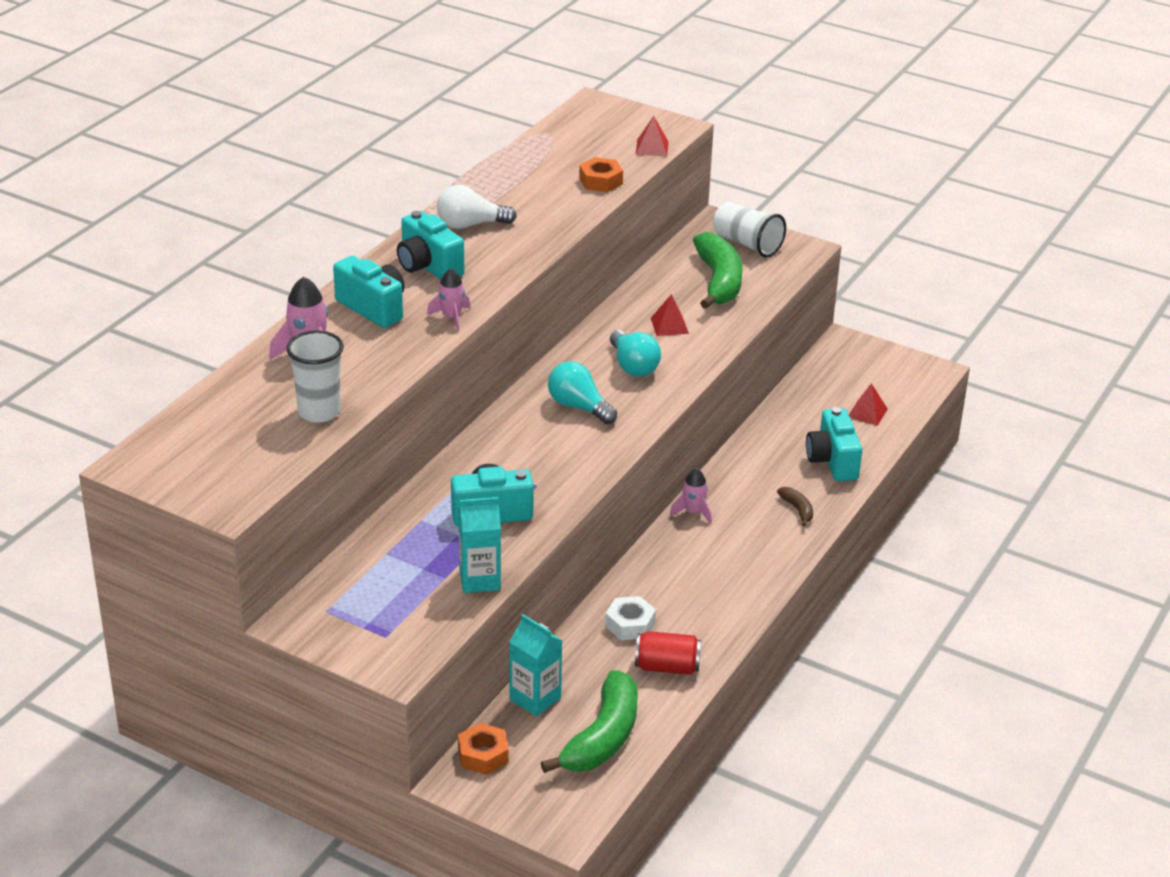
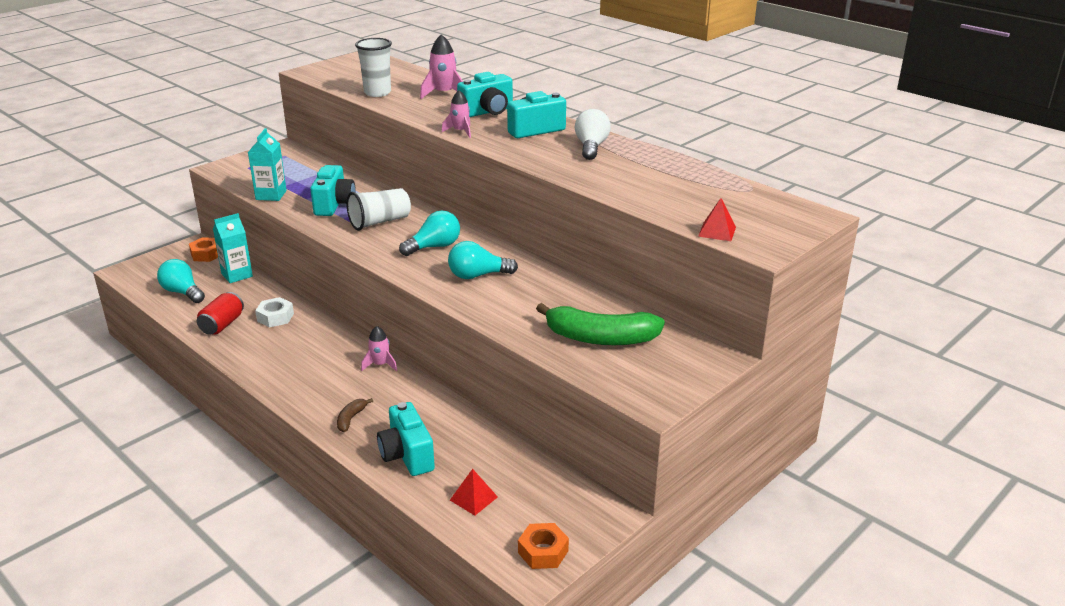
camera: 105 degrees right, 5 degrees down
green banana [541,670,638,773] -> turquoise light bulb [157,259,205,303]
orange nut [579,157,623,192] -> orange nut moved to [518,523,569,569]
red pyramid [651,294,689,336] -> none
white cup [713,202,786,258] -> white cup moved to [346,188,411,231]
brown banana [777,487,813,526] -> brown banana turned 120 degrees clockwise [337,398,373,432]
turquoise camera [806,407,862,481] -> turquoise camera turned 120 degrees counterclockwise [377,402,435,476]

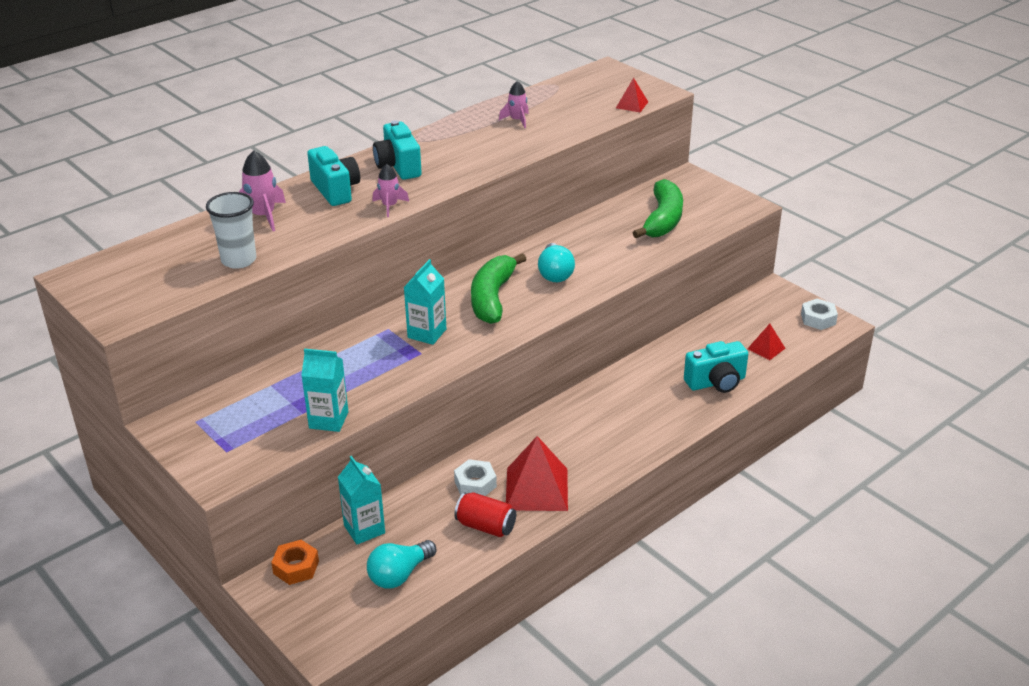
camera: 85 degrees left, 5 degrees up
turquoise camera [310,165,356,216] -> none
brown banana [337,398,373,432] -> none
white cup [346,188,411,231] -> turquoise carton [404,259,446,345]
pink rocket [361,326,397,371] -> pink rocket moved to [499,81,529,128]
turquoise light bulb [399,210,460,256] -> green banana [471,253,526,324]
orange nut [518,523,569,569] -> white nut [801,299,838,330]
white light bulb [575,109,611,160] -> none
none -> red pyramid [506,436,568,511]

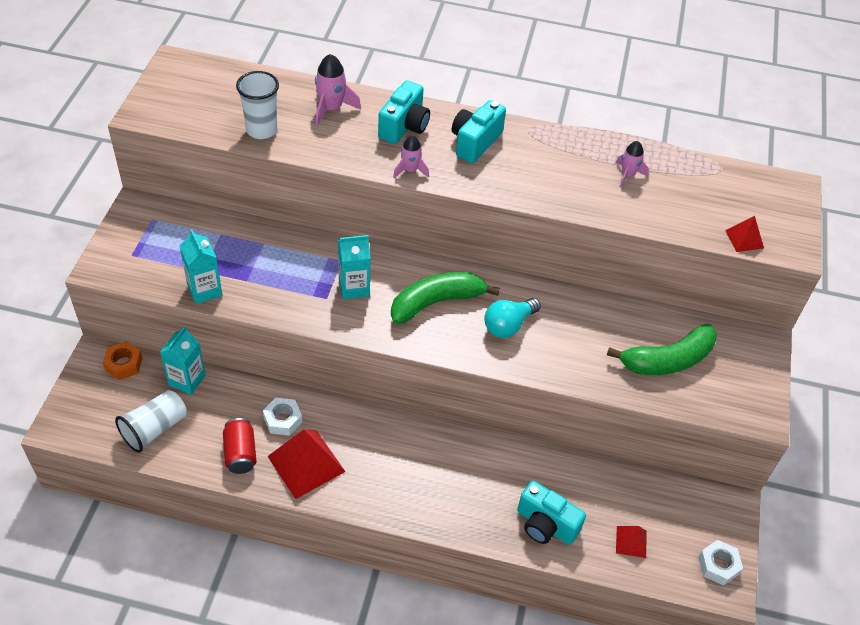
camera: 50 degrees right, 15 degrees up
turquoise light bulb [367,540,436,589] -> white cup [115,390,187,453]

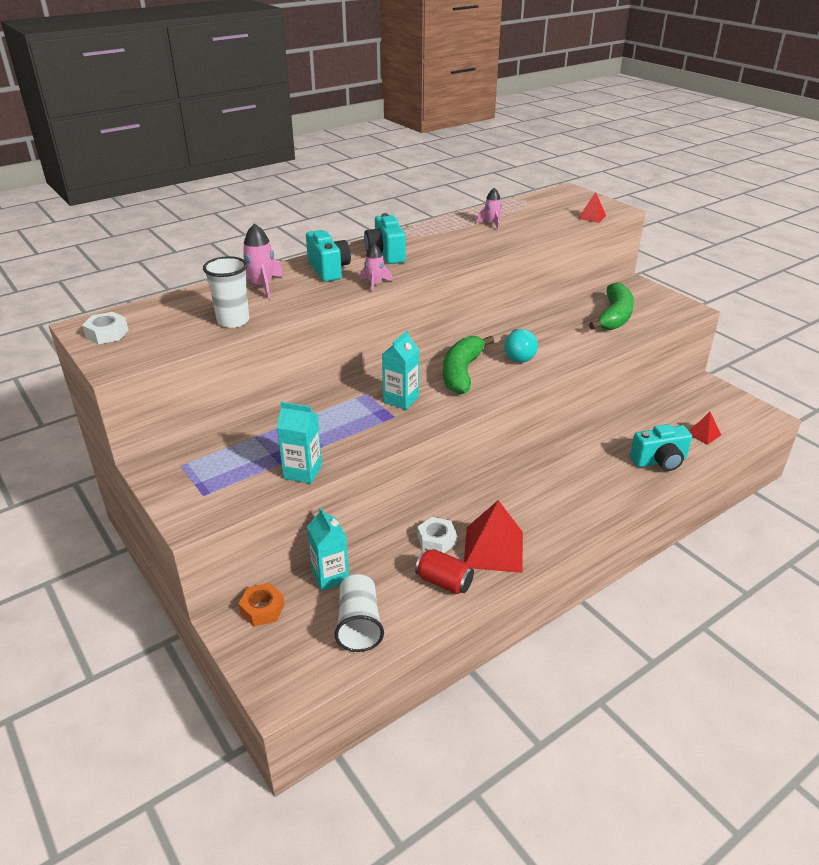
camera: 45 degrees left, 15 degrees down
white nut [698,540,743,586] -> white nut moved to [82,312,128,344]

